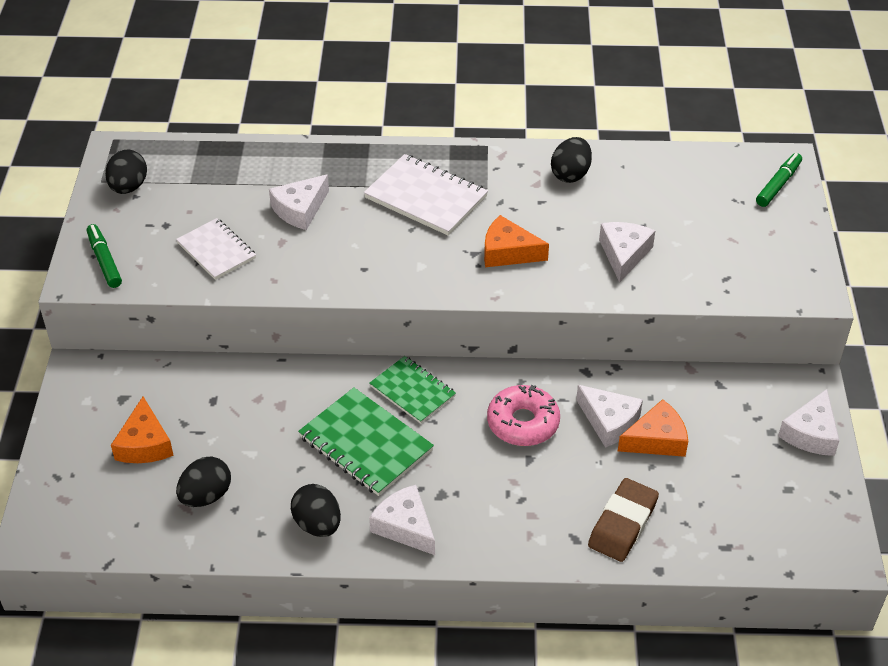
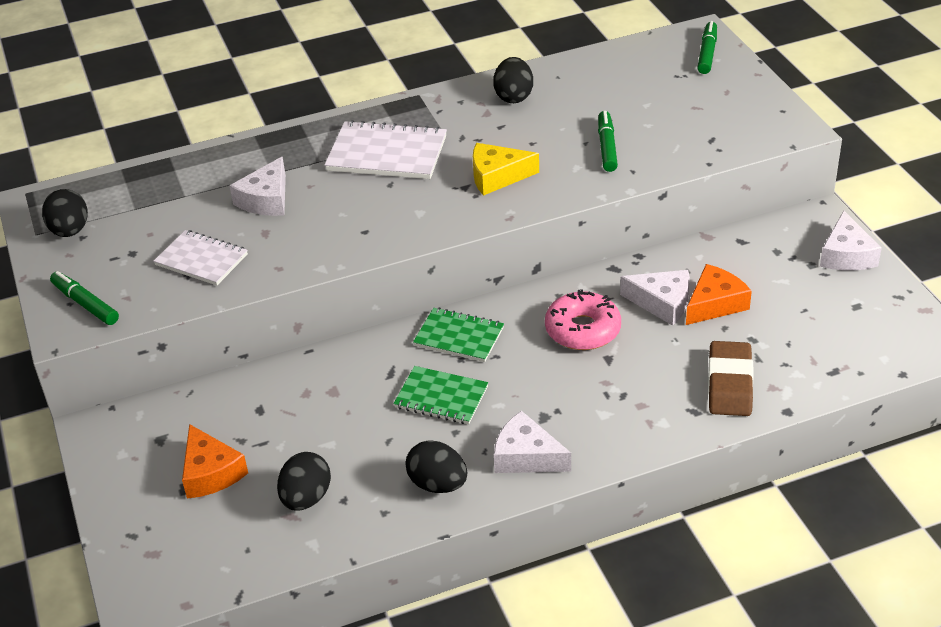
camera: 20 degrees left, 5 degrees down
green notebook [298,387,434,496] -> green notebook [394,366,488,424], size x0.66
orange cheese [484,215,549,267] -> yellow cheese [473,143,539,196]
white cheese [599,222,655,283] -> green marker [598,111,618,172]

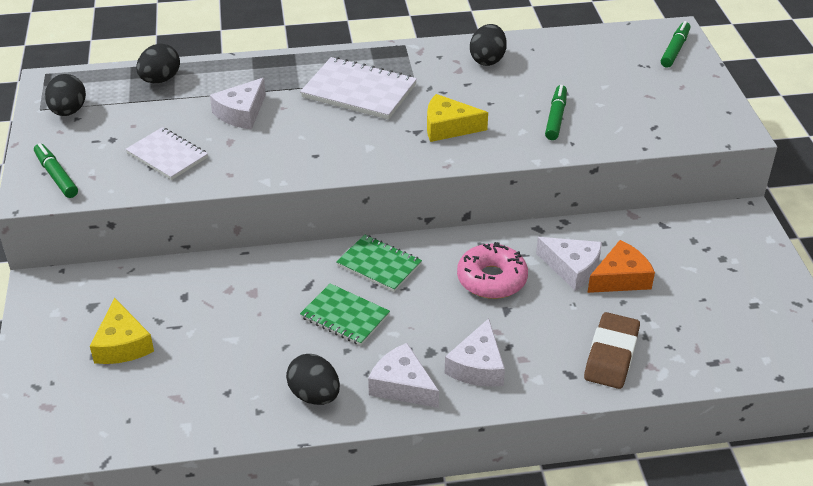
camera: 10 degrees right, 0 degrees up
orange cheese [182,424,248,499] -> yellow cheese [90,298,154,364]
black egg [277,452,331,511] -> black egg moved to [136,43,180,83]
white cheese [820,211,882,270] -> white cheese moved to [445,318,505,387]

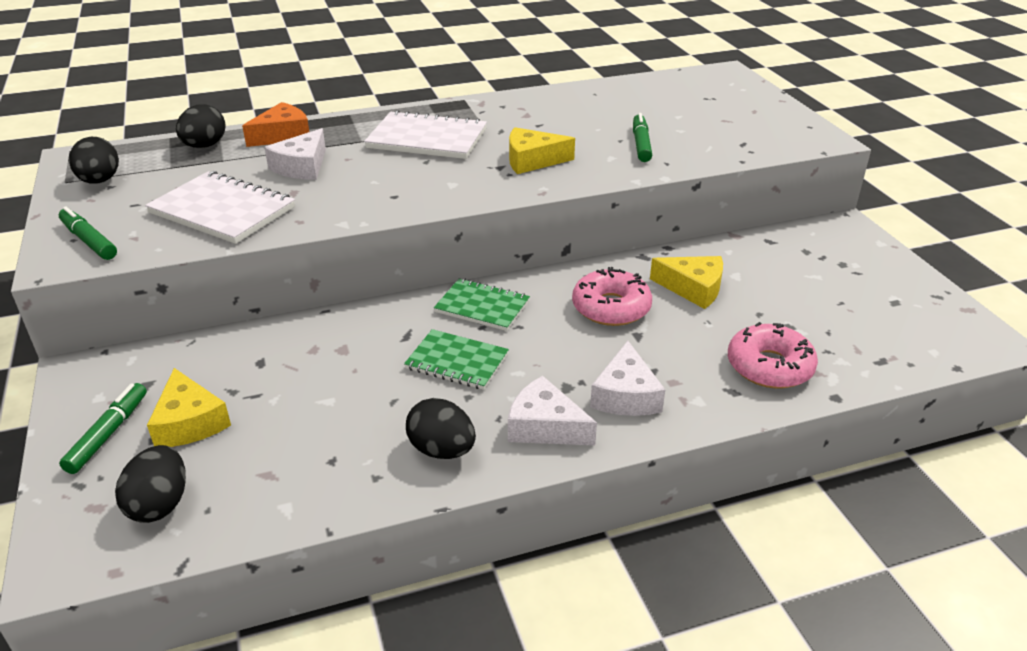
camera: 10 degrees left, 5 degrees down
white notebook [126,127,208,180] -> white notebook [145,171,295,244], size x1.51
black egg [470,24,507,66] -> black egg moved to [115,445,186,523]
white cheese [536,237,602,291] -> yellow cheese [650,256,723,309]
brown eraser [584,312,640,389] -> pink donut [728,322,818,388]
orange cheese [587,240,655,293] -> orange cheese moved to [242,102,309,147]
green marker [661,21,690,68] -> green marker moved to [59,383,147,474]

